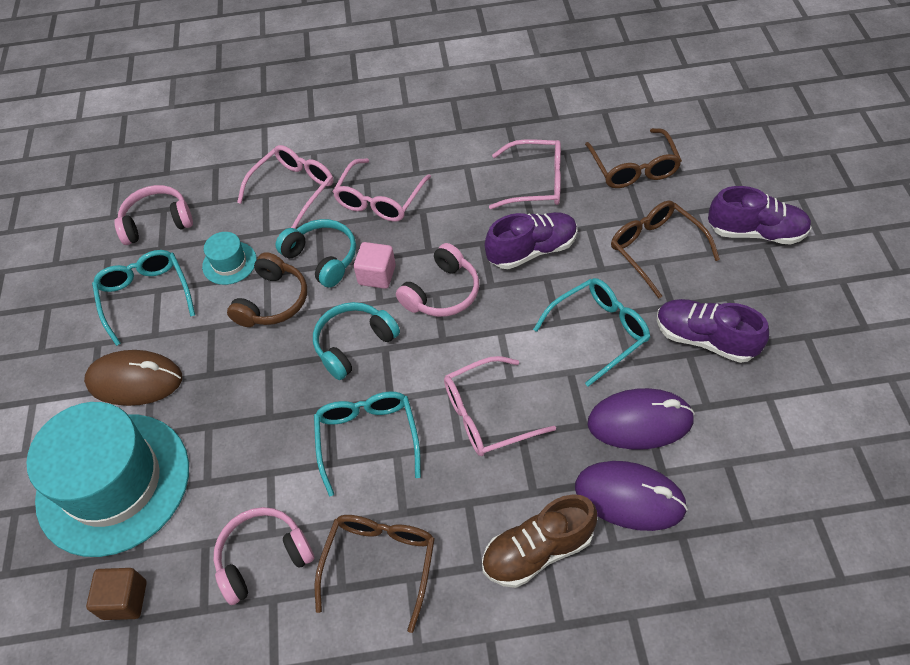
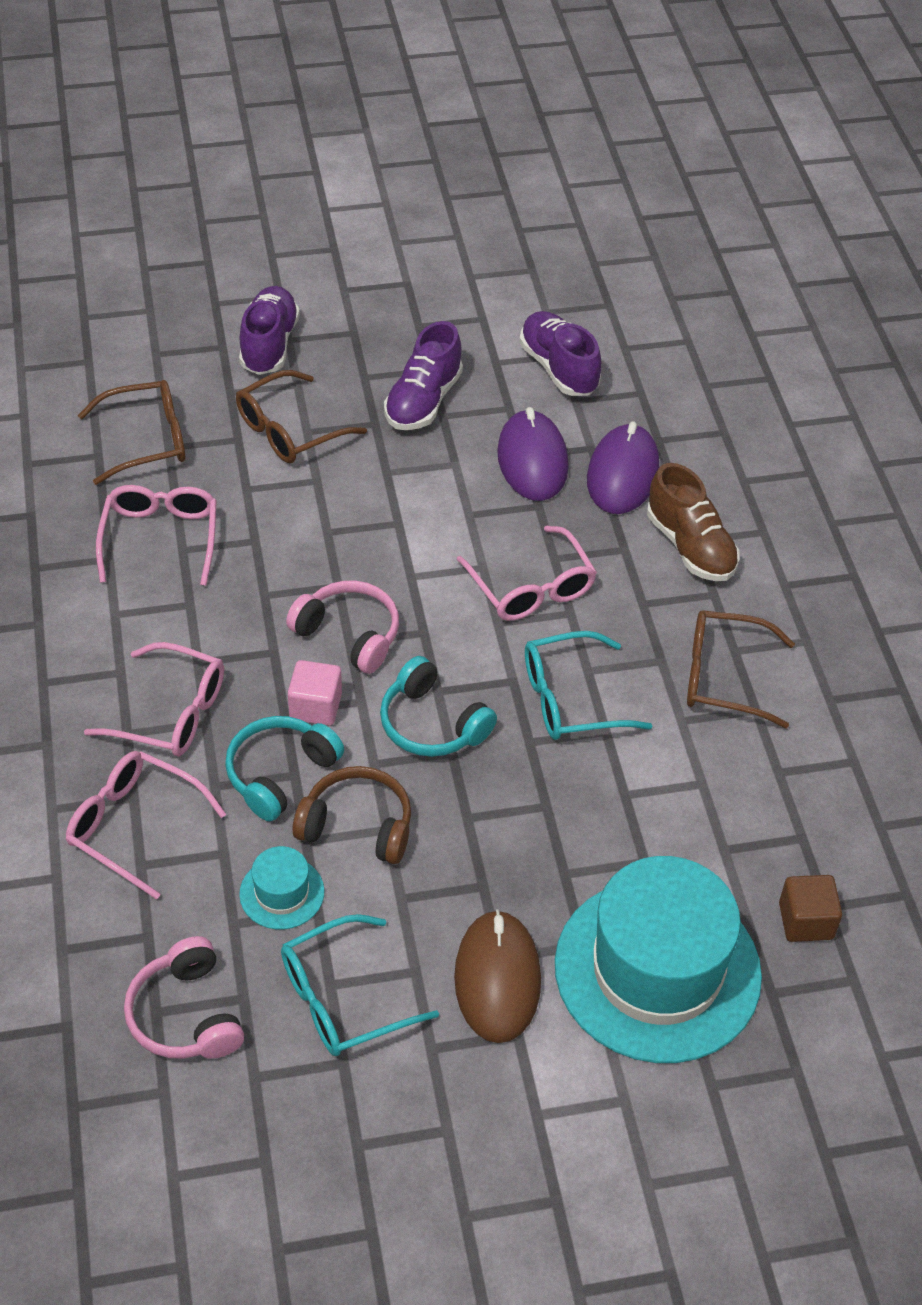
camera: 100 degrees left, 5 degrees down
pink headphones [214,507,314,605] -> none
purple shoe [485,212,577,269] -> purple shoe moved to [519,311,601,396]
turquoise glasses [533,278,650,387] -> none

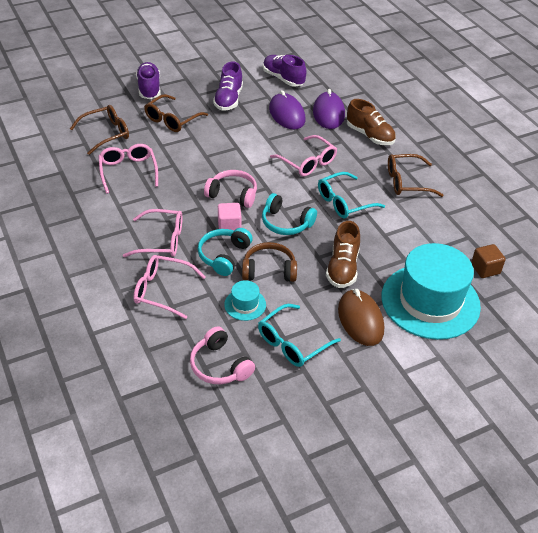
camera: 15 degrees left, 5 degrees down
none -> brown shoe [326,221,360,288]

